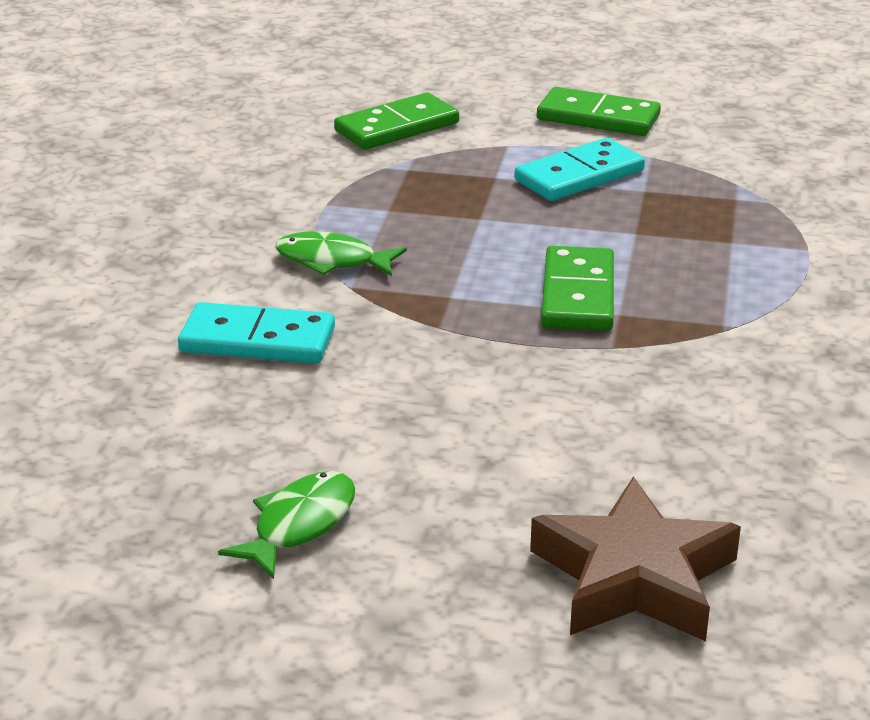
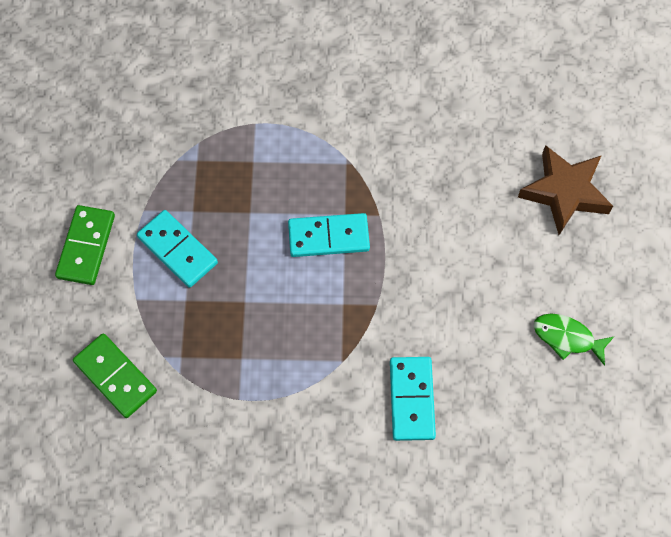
camera: 100 degrees left, 35 degrees up
green fish [275,231,407,276] -> none
green domino [541,246,614,331] -> turquoise domino [288,213,370,257]

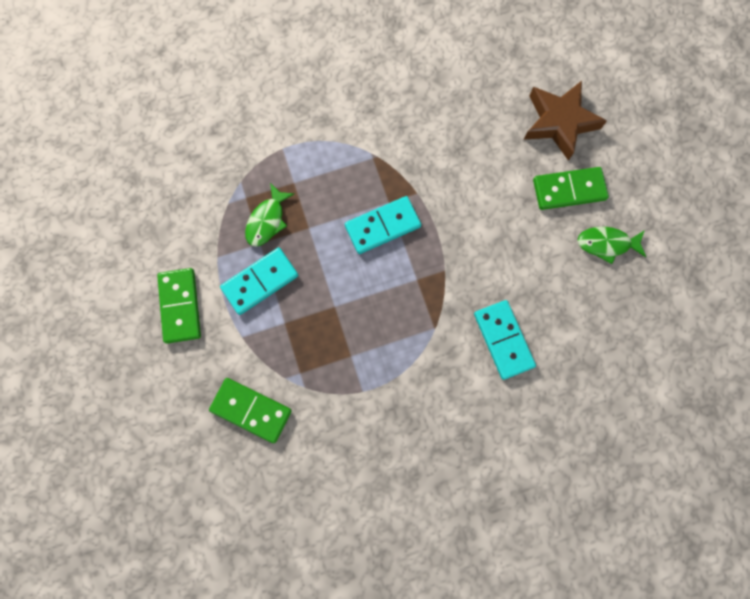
camera: 20 degrees left, 10 degrees up
turquoise domino [137,210,218,288] -> turquoise domino turned 60 degrees counterclockwise [220,248,298,315]
none -> green fish [245,183,295,247]
none -> green domino [533,167,609,210]

